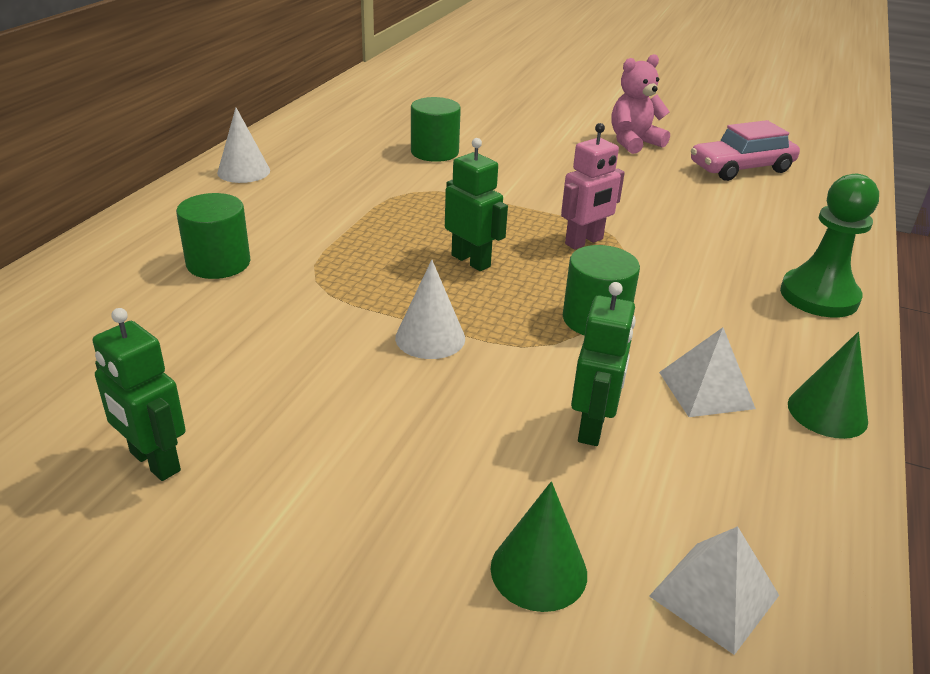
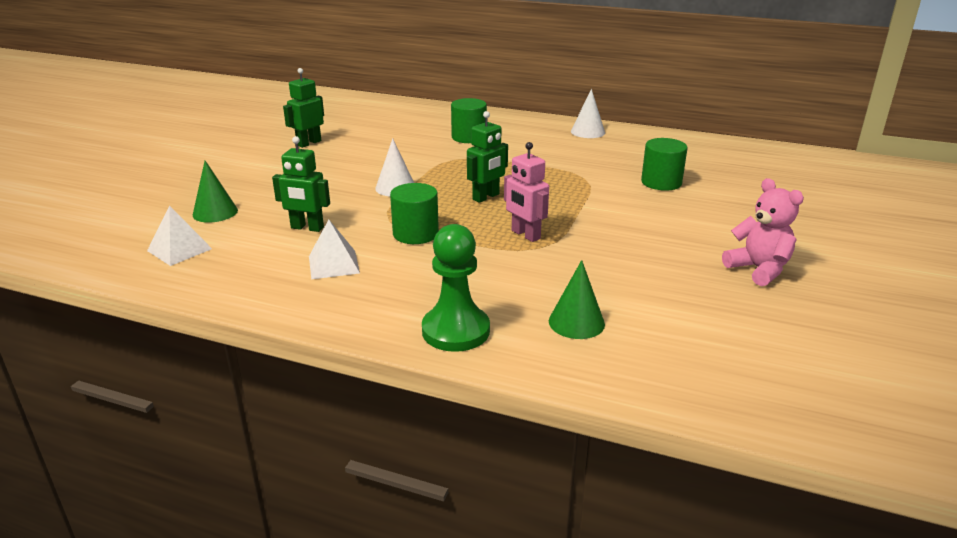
camera: 90 degrees right, 5 degrees down
pink car [691,120,800,181] -> none
green cone [788,332,868,439] -> green cone moved to [549,260,605,339]

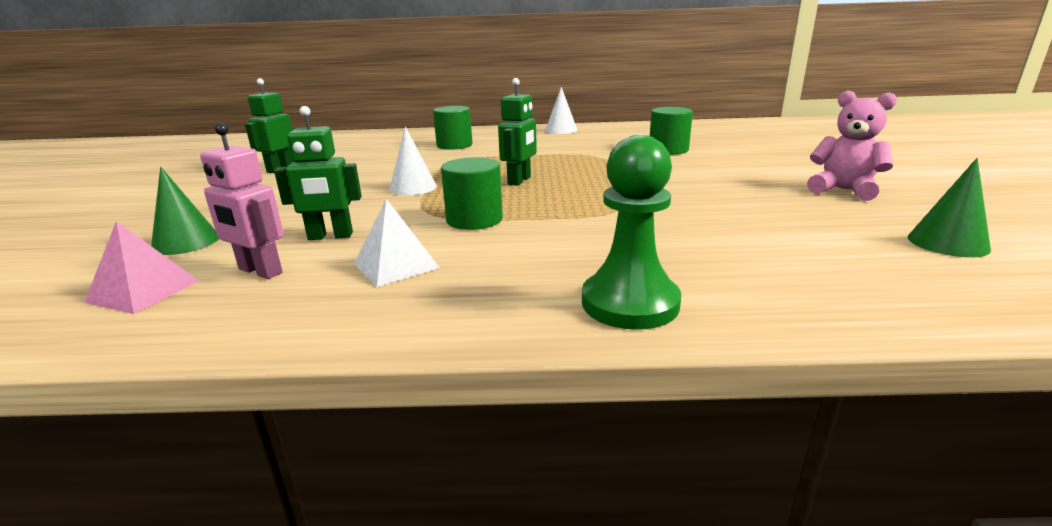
camera: 20 degrees left, 5 degrees down
white pyramid [147,205,212,266] -> pink pyramid [84,221,199,314]
pink robot [504,142,549,242] -> pink robot moved to [200,123,284,279]
green cone [549,260,605,339] -> green cone moved to [908,158,991,257]

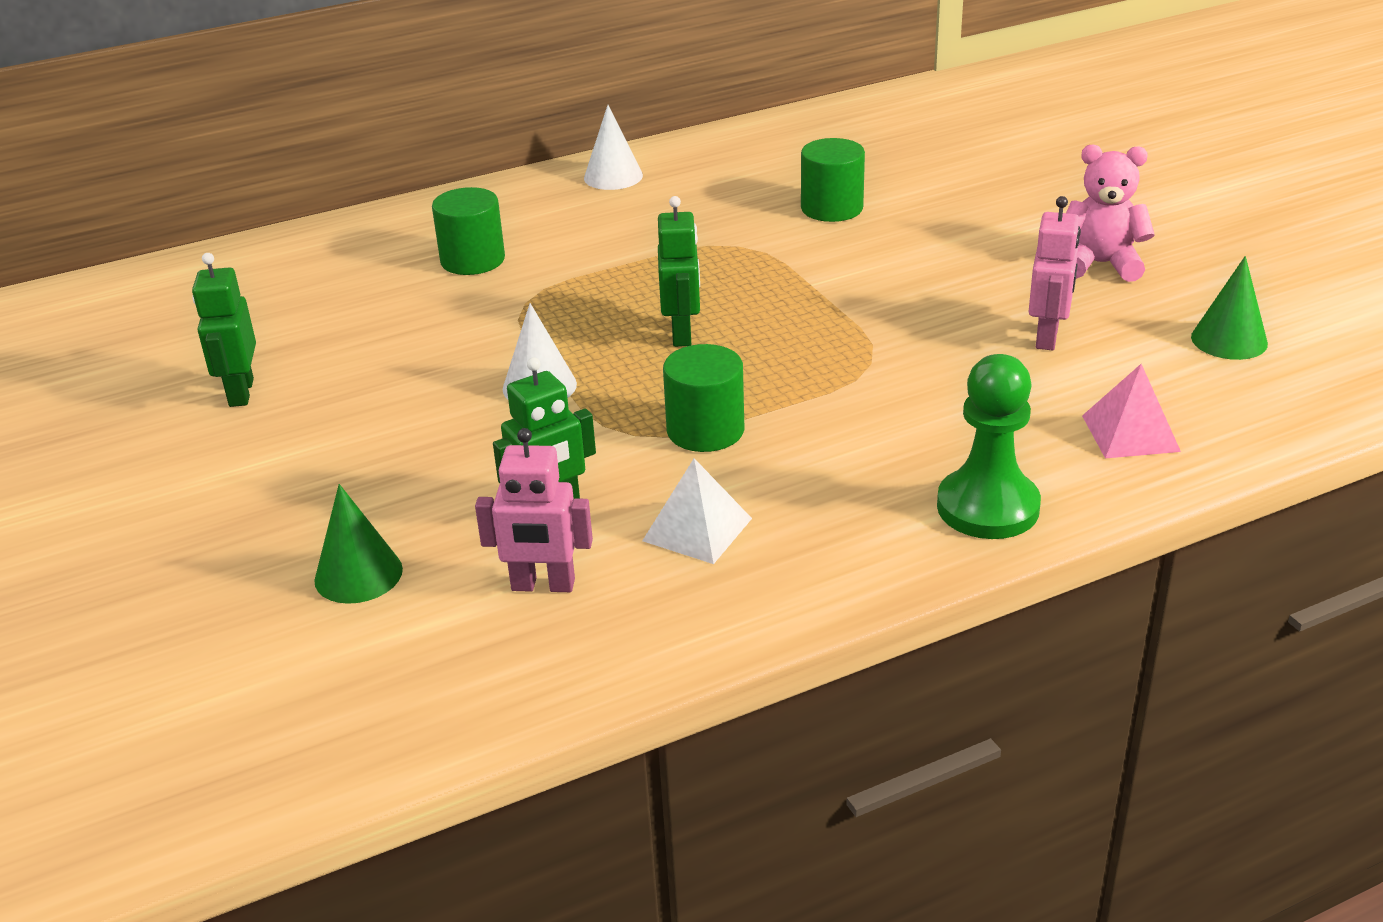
camera: 25 degrees left, 10 degrees up
pink pyramid [84,221,199,314] -> pink pyramid moved to [1082,364,1181,458]
none -> pink robot [1029,196,1081,350]

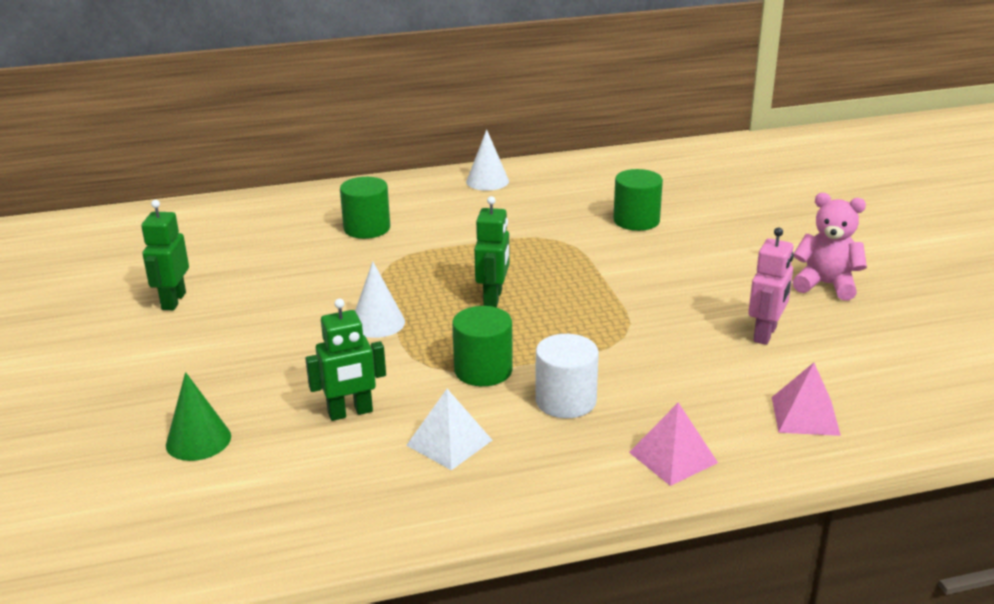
camera: 10 degrees right, 5 degrees down
pink robot [475,428,593,592] -> none
green pawn [937,354,1041,539] -> pink pyramid [629,403,718,486]
green cone [1191,256,1268,360] -> none
none -> white cylinder [535,334,599,418]

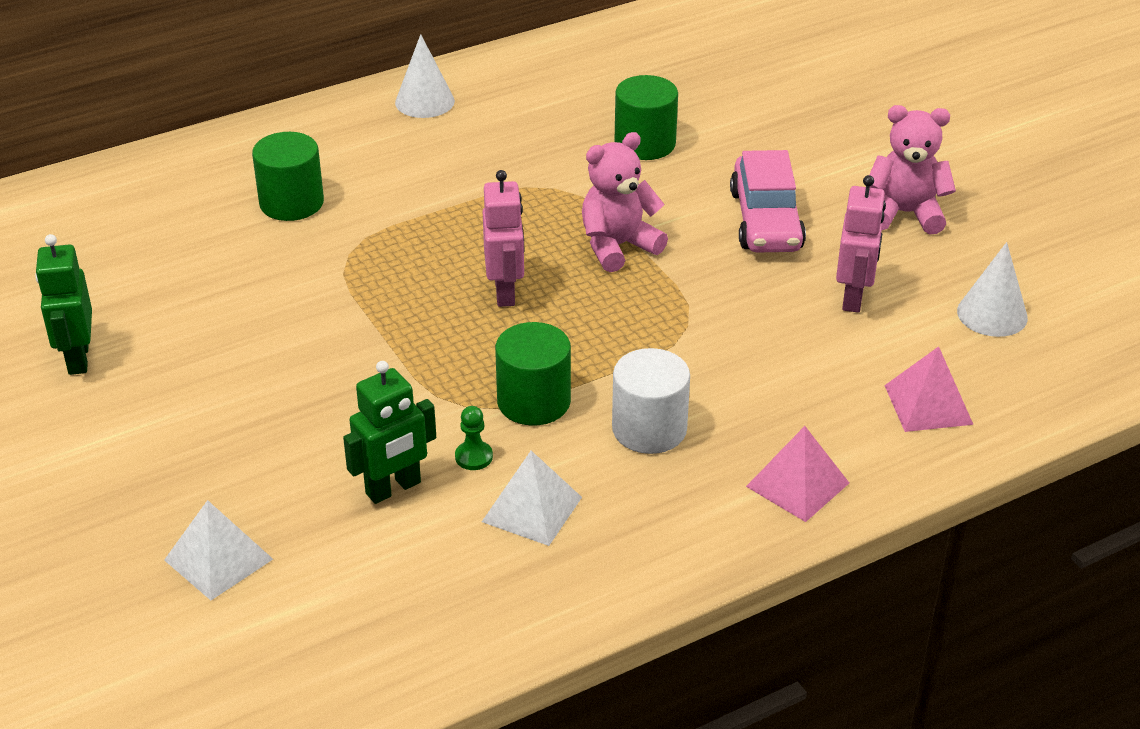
camera: 15 degrees left, 10 degrees up
green cone [166,372,231,461] -> white pyramid [164,500,273,600]
white cone [355,261,405,338] -> white cone moved to [957,242,1028,337]
green robot [474,196,510,307] -> pink robot [482,170,524,307]
none -> green pawn [455,406,493,470]
none -> pink teddy bear [582,132,668,272]
none -> pink car [730,150,806,252]

